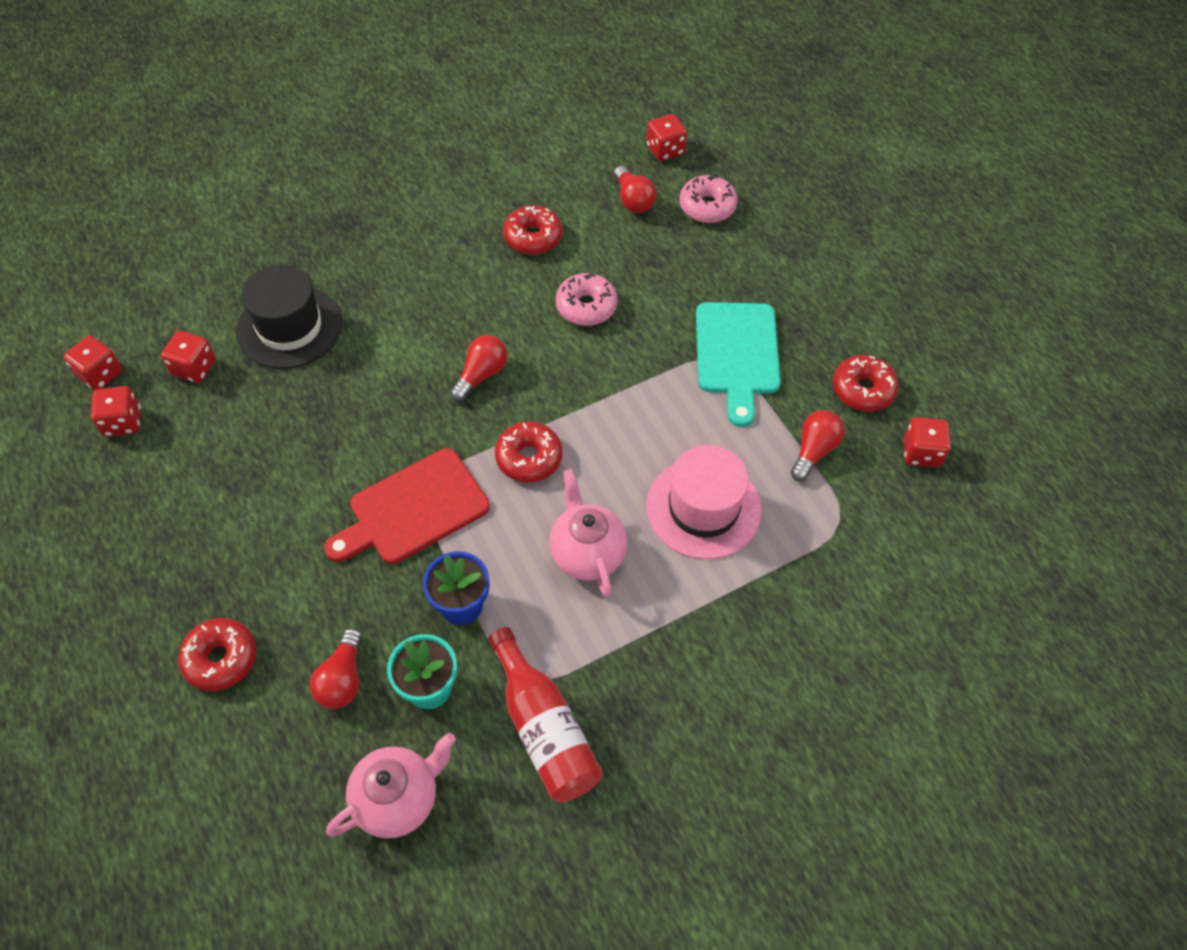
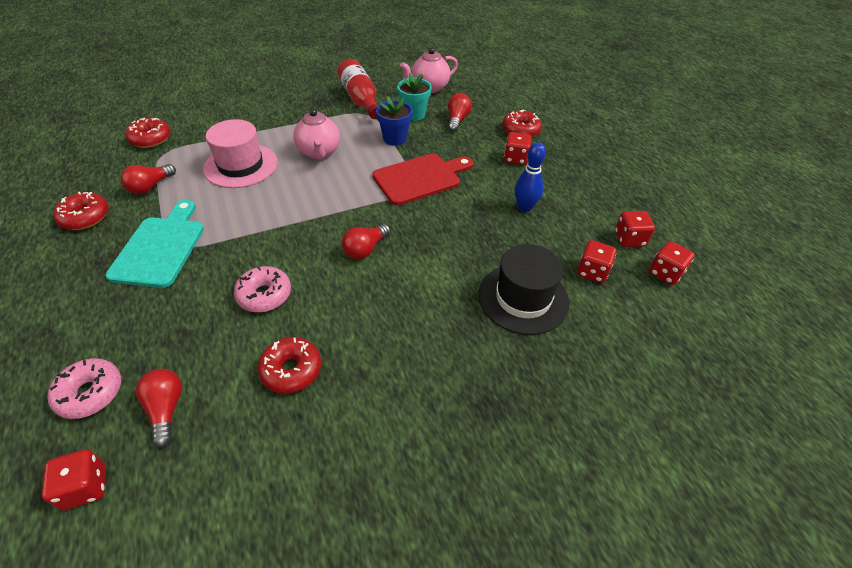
camera: 175 degrees left, 10 degrees down
red donut [495,421,563,482] -> red donut moved to [125,118,171,148]
red dice [904,417,951,467] -> red dice moved to [504,132,531,165]
none -> blue bowling pin [515,142,546,212]

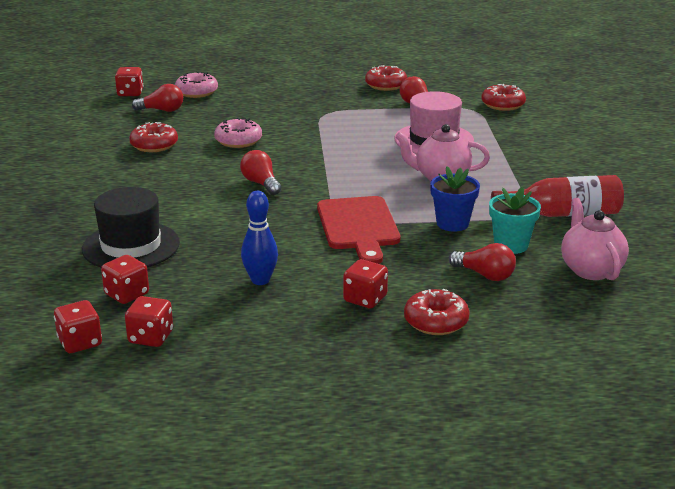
camera: 110 degrees right, 20 degrees down
turquoise cutting board [105,200,204,288] -> none

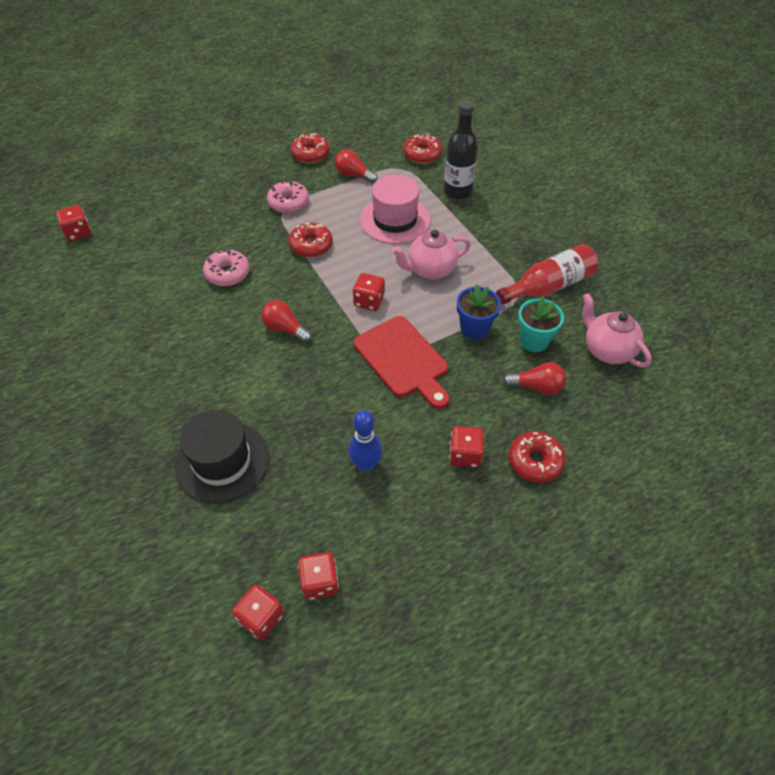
camera: 25 degrees left, 25 degrees up
red dice [101,255,149,304] -> red dice moved to [353,273,385,311]
red donut [129,122,178,152] -> red donut moved to [288,223,333,258]
red light bulb [132,84,183,112] -> none
pink donut [175,71,218,98] -> pink donut moved to [267,180,309,213]
none -> black bottle [444,100,478,200]

